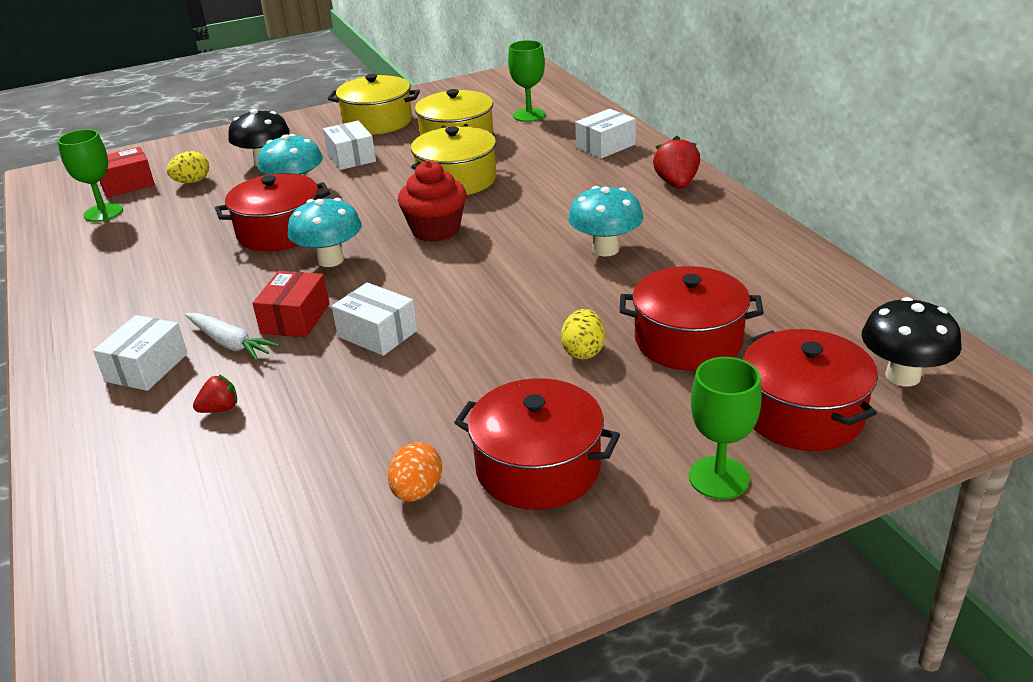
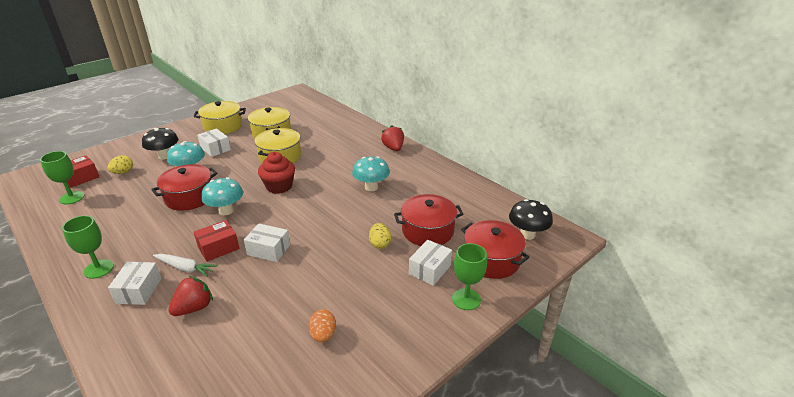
camera: 20 degrees left, 0 degrees up
red strawberry [193,375,237,413] -> red strawberry [169,276,213,316], size x1.71
red box [252,271,330,338] -> red box turned 60 degrees clockwise [194,220,240,262]
red pot [454,378,620,510] -> none
green goblet [508,40,546,122] -> green goblet moved to [62,216,114,279]
white box [576,109,636,158] -> white box moved to [409,240,452,286]

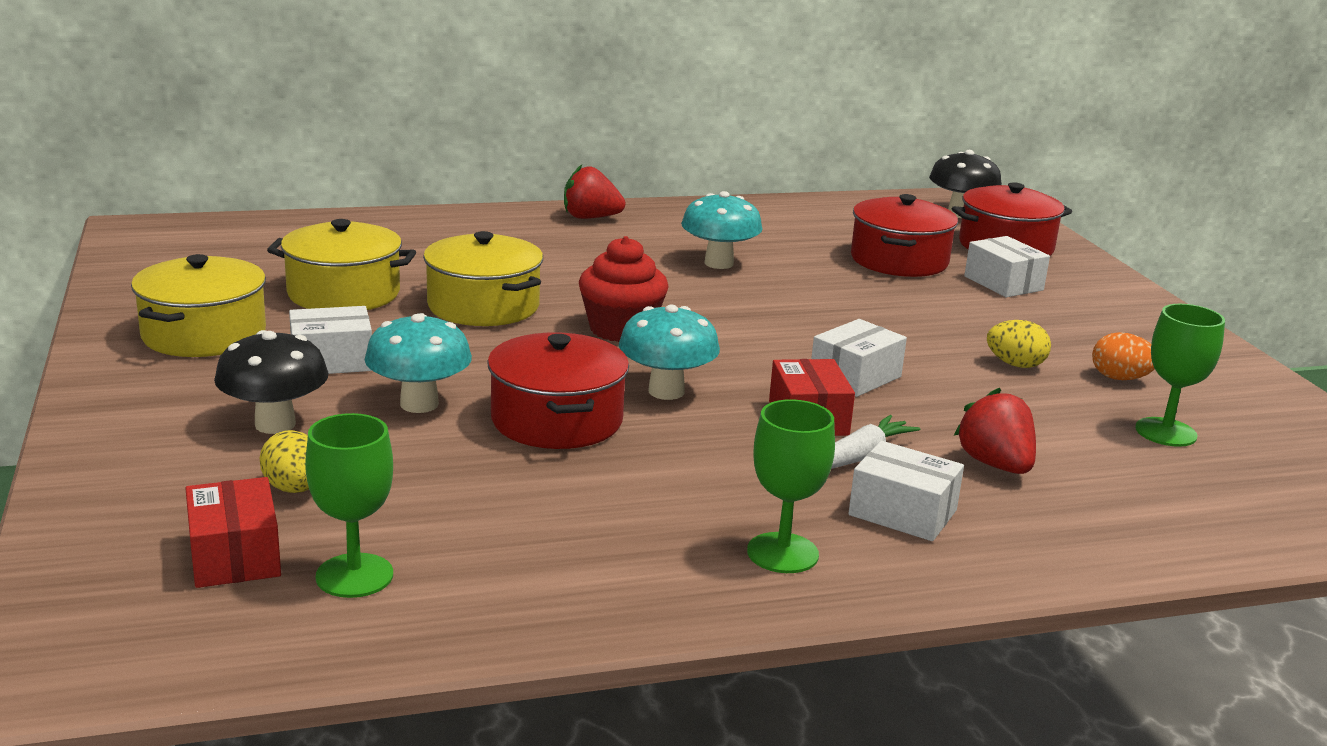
camera: 65 degrees left, 10 degrees down
yellow egg [369,223,391,249] -> yellow egg moved to [987,320,1051,368]
green goblet [452,243,487,310] -> green goblet moved to [1135,304,1225,447]

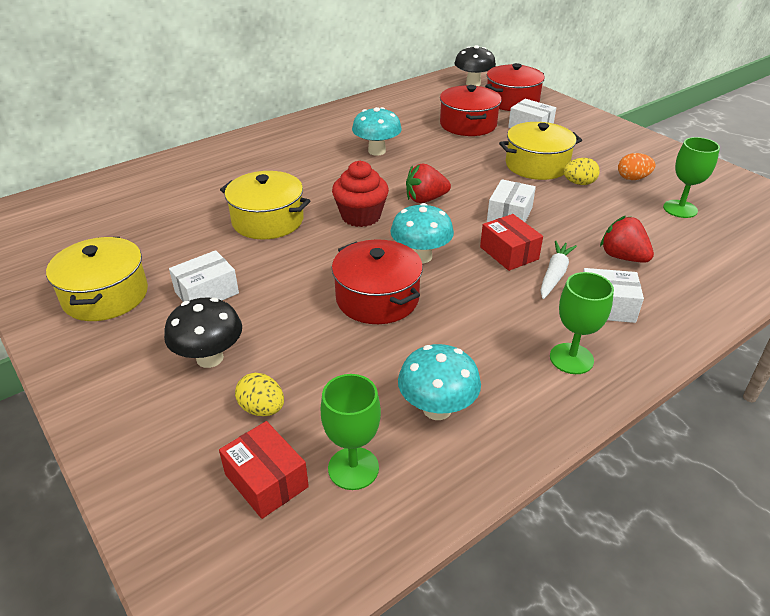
camera: 20 degrees left, 15 degrees up
yellow pot [267,219,416,310] -> yellow pot moved to [499,122,582,180]
turquoise mushroom [365,313,472,413] -> turquoise mushroom moved to [398,344,481,420]
red strawberry [564,165,625,219] -> red strawberry moved to [406,164,451,203]

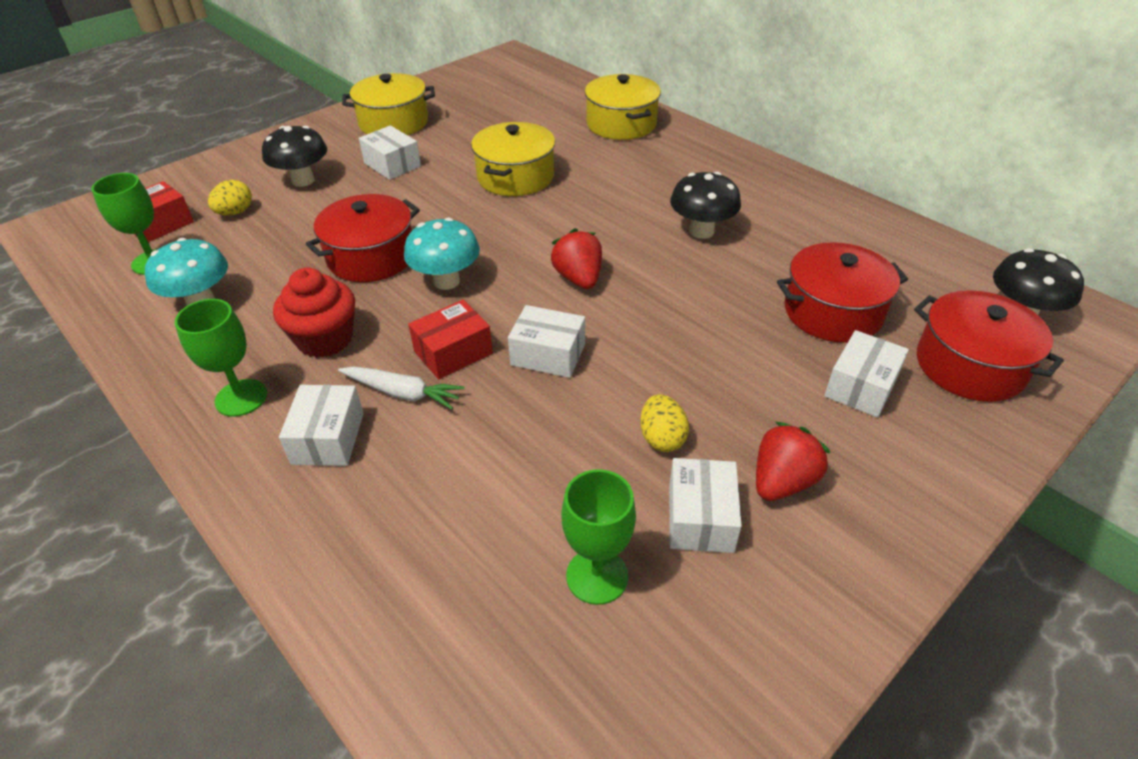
camera: 85 degrees right, 5 degrees up
red cupcake [332,161,389,227] -> red cupcake moved to [273,268,355,358]
turquoise mushroom [352,107,402,156] -> black mushroom [670,172,741,239]
yellow pot [499,122,582,180] -> yellow pot moved to [585,74,661,140]
red strawberry [600,216,654,263] -> red strawberry moved to [756,422,831,501]
orange egg [618,153,655,180] -> white box [669,458,742,553]

